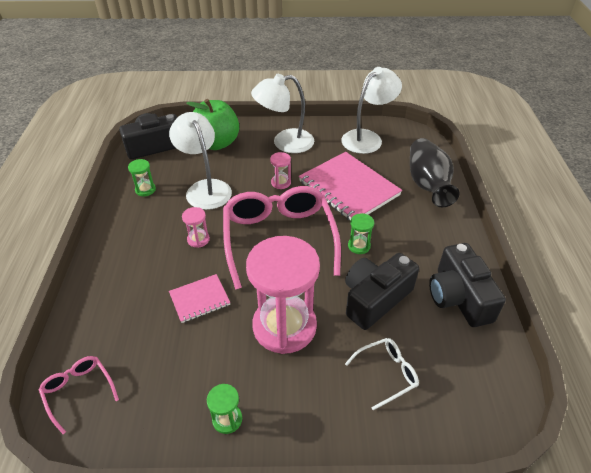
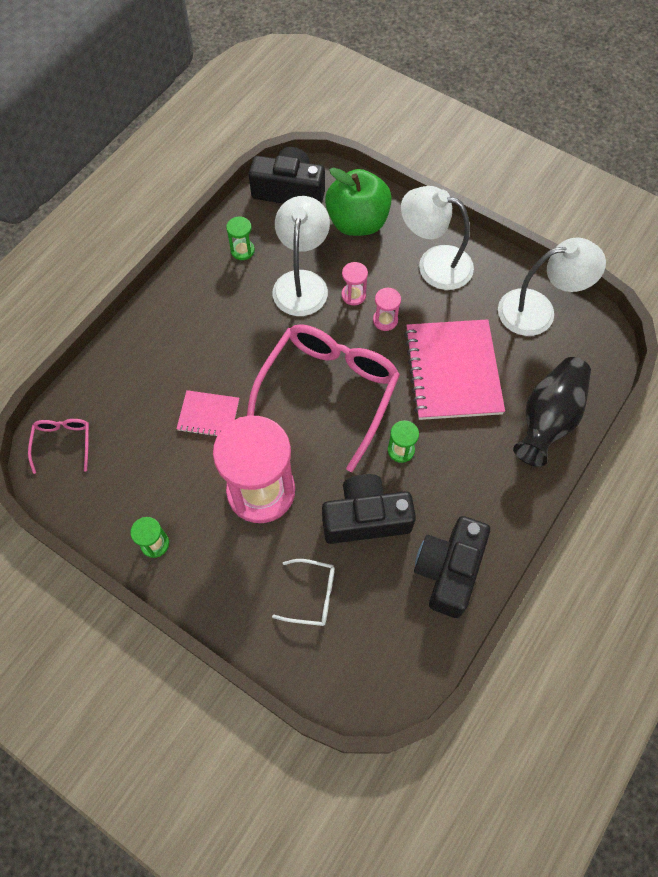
camera: 35 degrees right, 20 degrees up
pink hourglass [182,207,210,248] -> pink hourglass moved to [341,262,368,306]

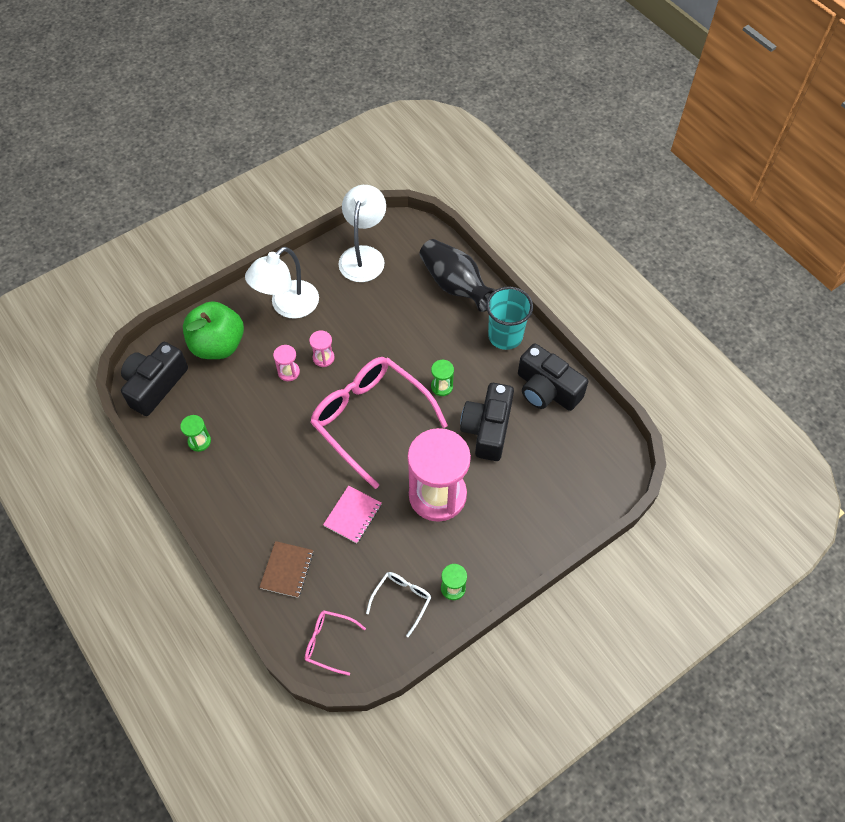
camera: 70 degrees left, 5 degrees down
white glasses [272,559,335,626] -> white glasses moved to [366,572,431,637]
white lamp [273,196,330,316] -> none
pink notebook [404,319,505,420] -> none
none -> brown notebook [259,541,314,598]
none -> turquoise cup [486,287,533,350]

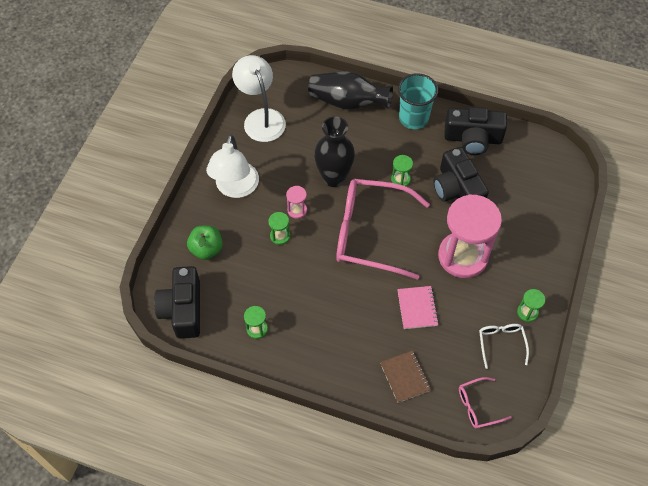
camera: 35 degrees left, 0 degrees up
green apple [183,301,244,359] -> green apple [187,226,223,260], size x0.63
pink hourglass [273,345,300,381] -> green hourglass [268,212,290,245]
none -> black vase [314,116,355,187]

